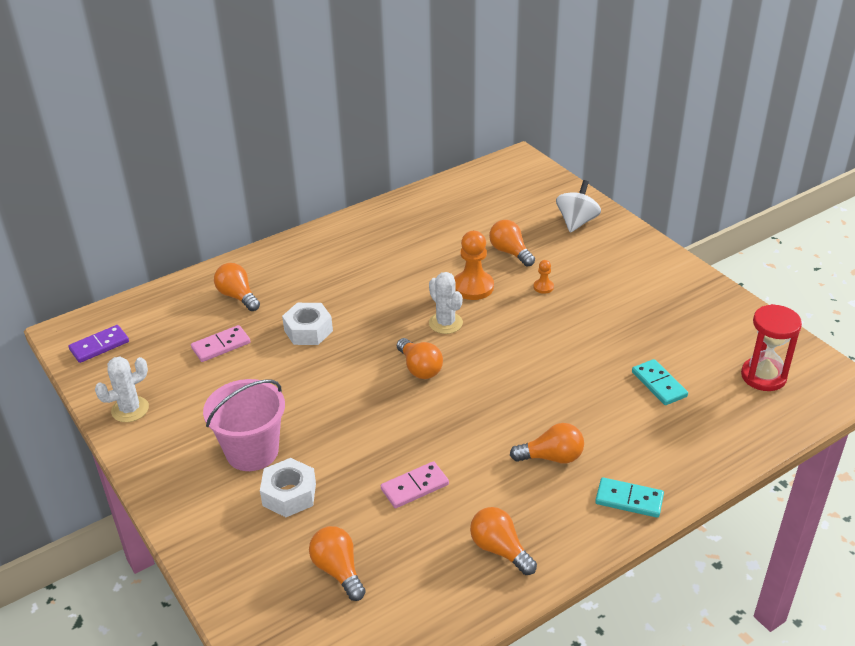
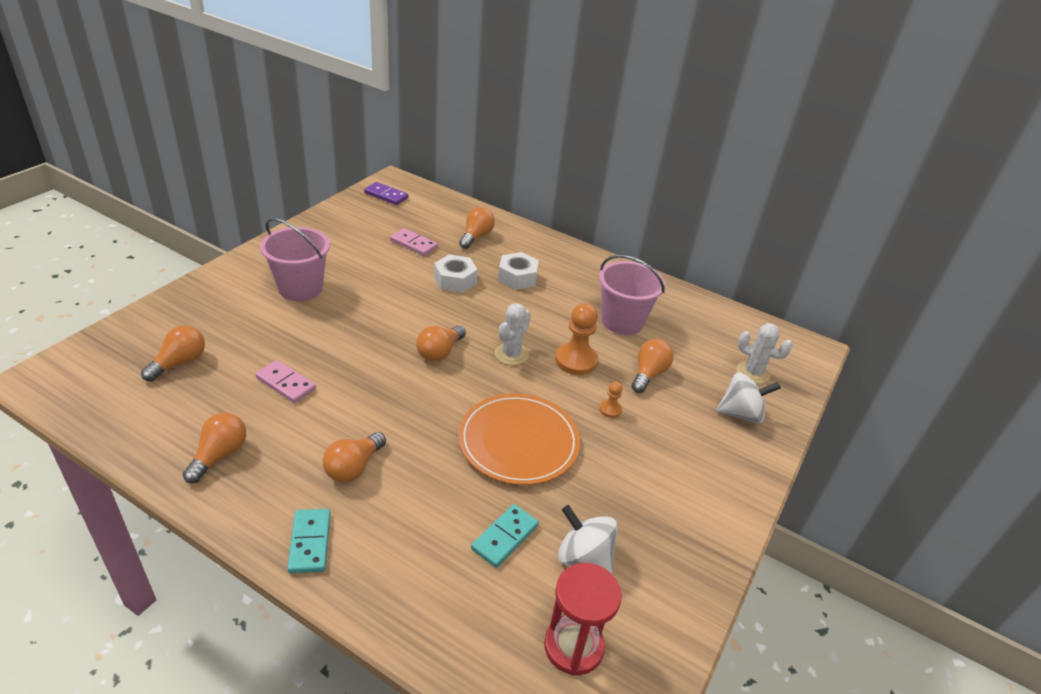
camera: 60 degrees right, 0 degrees up
white cactus [95,357,149,422] -> white cactus moved to [737,323,793,384]
white nut [260,458,316,517] -> white nut moved to [498,252,539,290]
orange light bulb [510,423,584,463] -> orange light bulb turned 60 degrees clockwise [323,432,386,483]
none -> orange plate [458,394,580,485]
none -> white spinning top [558,505,618,574]
none -> pink bucket [599,255,665,335]

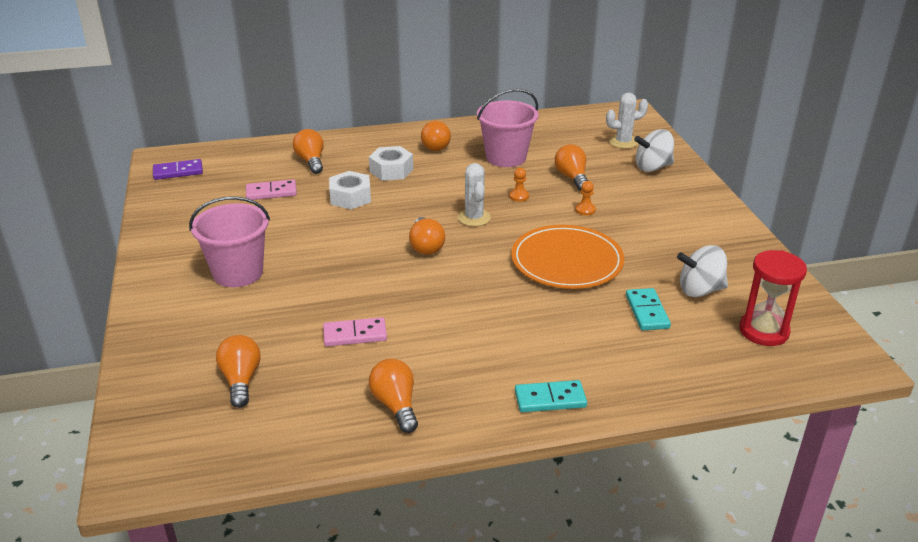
camera: 40 degrees left, 5 degrees down
turquoise domino [287,509,331,573] -> turquoise domino turned 45 degrees counterclockwise [515,380,587,412]
orange light bulb [323,432,386,483] -> orange light bulb moved to [421,121,451,151]
orange pawn [555,303,598,375] -> orange pawn [509,168,529,202], size x0.49
white spinning top [716,372,781,424] -> white spinning top turned 150 degrees counterclockwise [634,129,674,172]

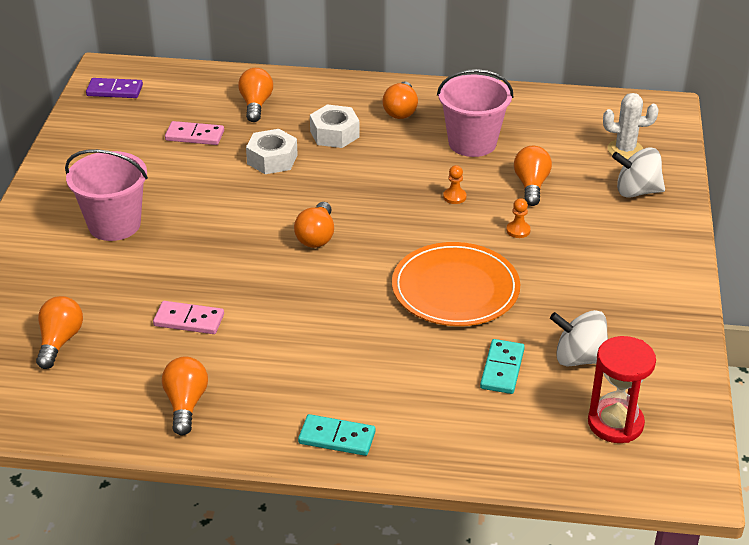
camera: 20 degrees right, 5 degrees up
white cactus [458,163,491,226] -> none

